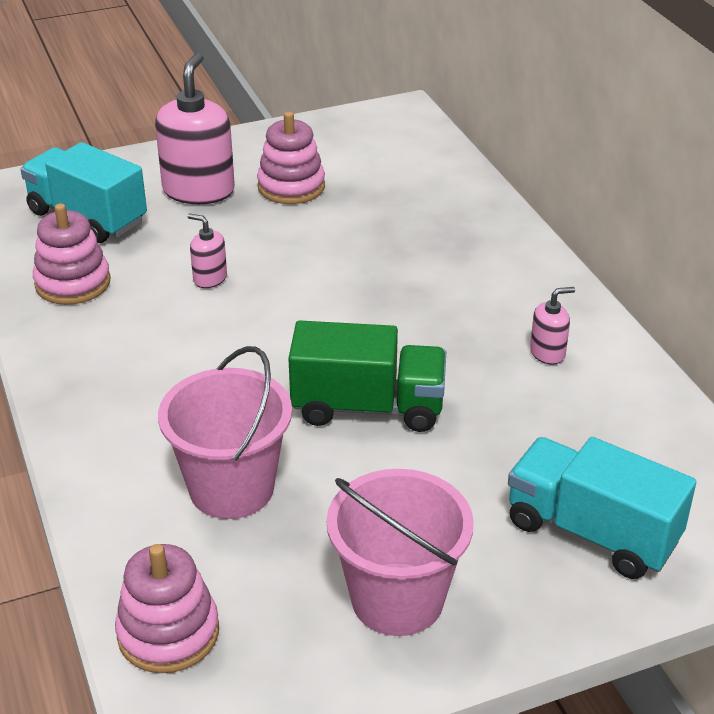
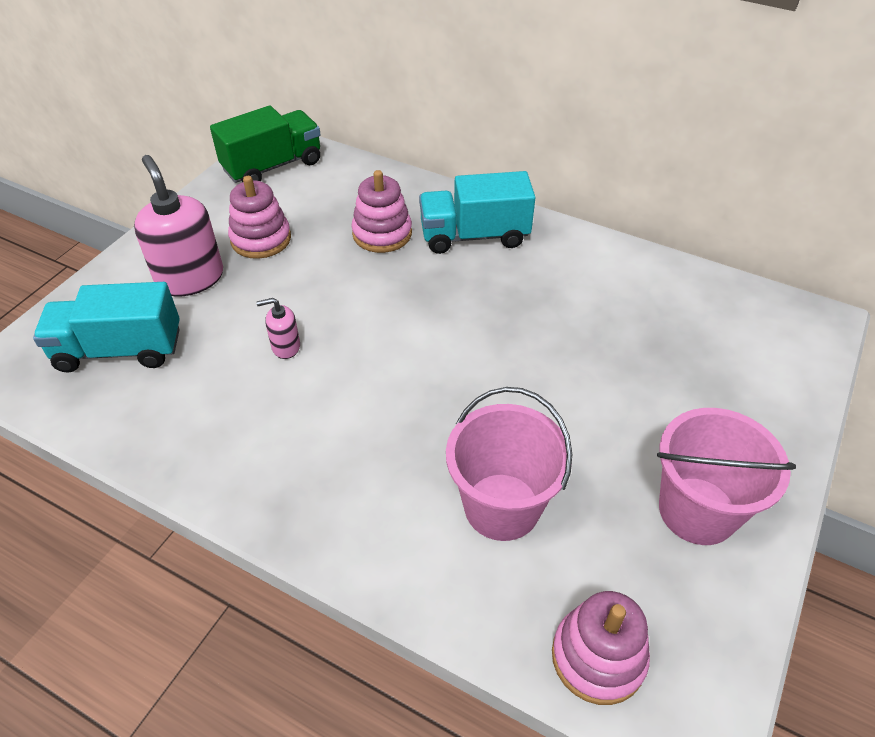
camera: 40 degrees left, 10 degrees up
pink stacking toy [33,203,111,305] -> pink stacking toy moved to [351,170,412,253]
green truck [288,320,446,432] -> green truck moved to [210,105,321,183]
turquoise truck [508,437,696,579] -> turquoise truck moved to [419,171,536,254]
pink soap dispenser [530,287,575,365] -> none

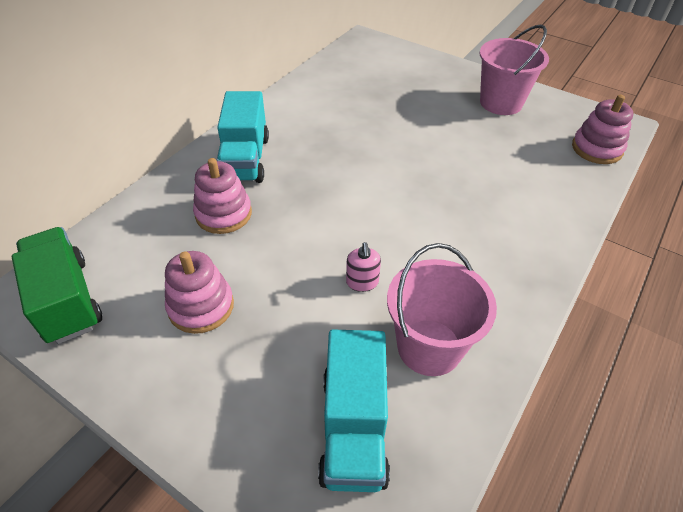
camera: 85 degrees left, 0 degrees up
pink soap dispenser [134,155,223,297] -> none
pink bucket [446,387,572,541] -> pink bucket moved to [387,243,497,376]

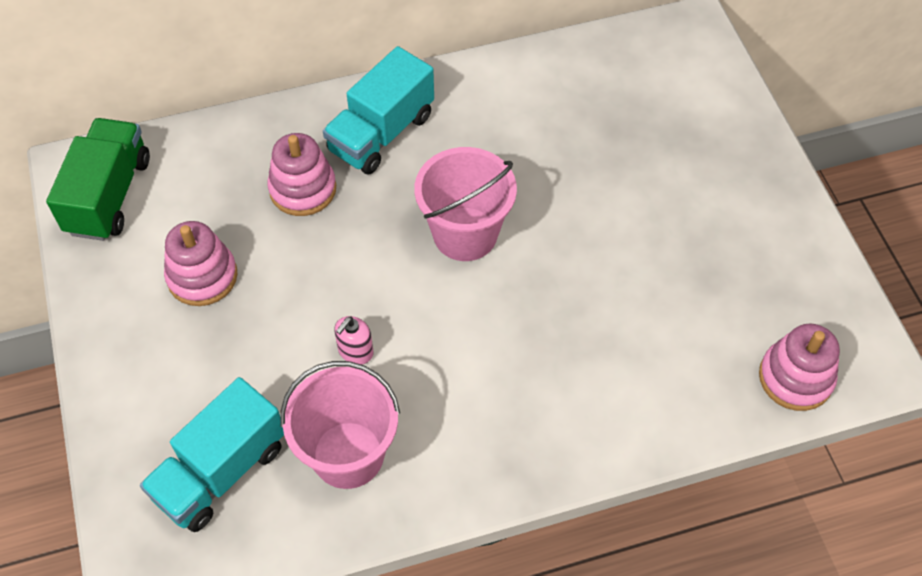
camera: 40 degrees right, 10 degrees up
pink bucket [480,24,549,115] -> pink bucket moved to [414,147,517,261]

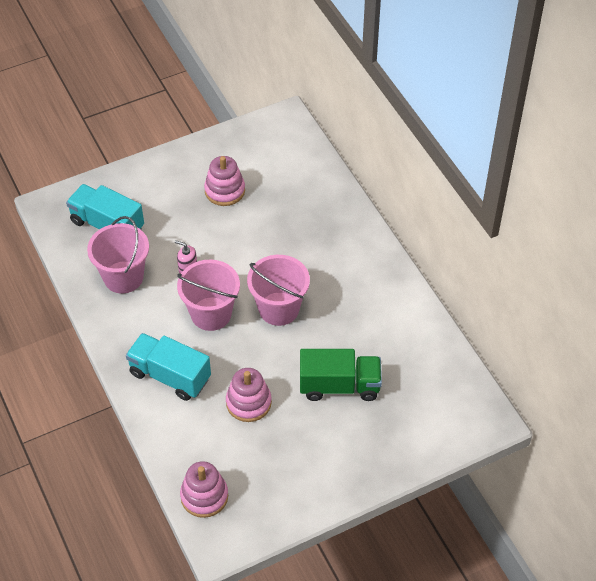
camera: 80 degrees right, 5 degrees down
green truck [46,118,150,241] -> green truck moved to [300,349,382,401]
pink stacking toy [267,133,336,216] -> pink stacking toy moved to [226,368,272,422]
turquoise truck [323,46,434,175] -> turquoise truck moved to [126,333,211,401]
none -> pink bucket [177,260,240,331]

